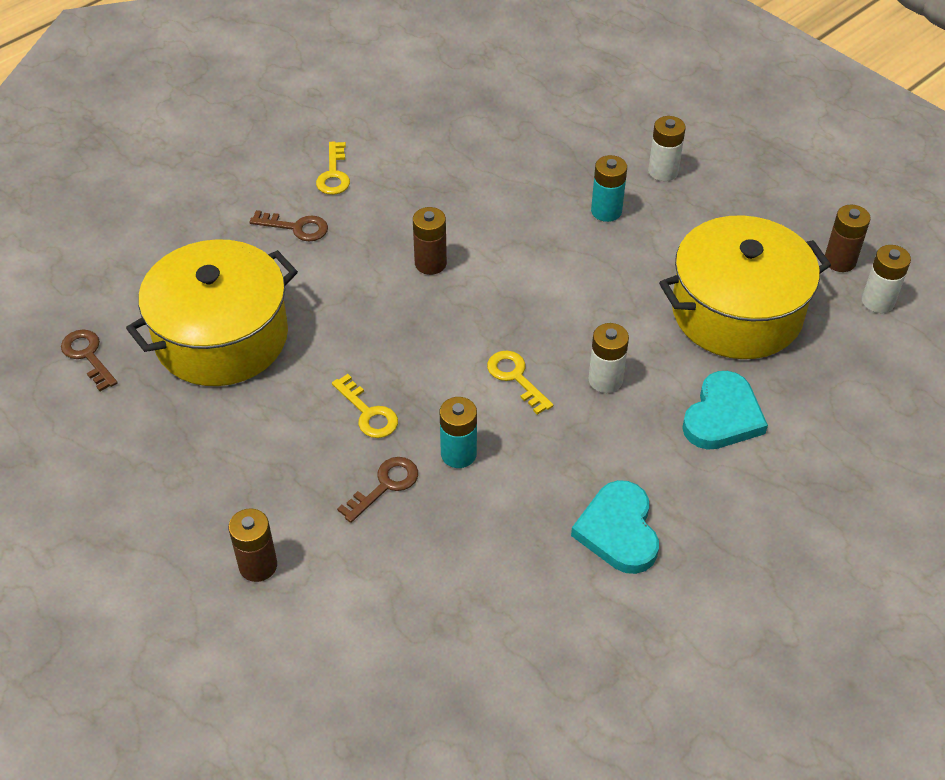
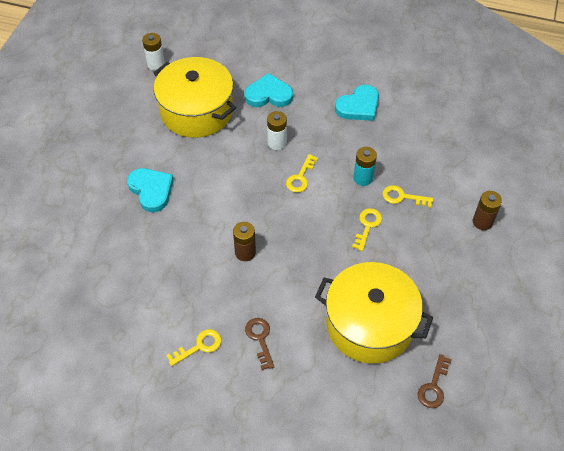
camera: 120 degrees left, 5 degrees up
brown key [337,457,418,523] -> yellow key [383,185,433,208]
turquoise battery [591,155,627,222] -> turquoise heart [127,168,174,212]
white battery [648,116,686,181] -> none
brown battery [825,205,871,272] -> none

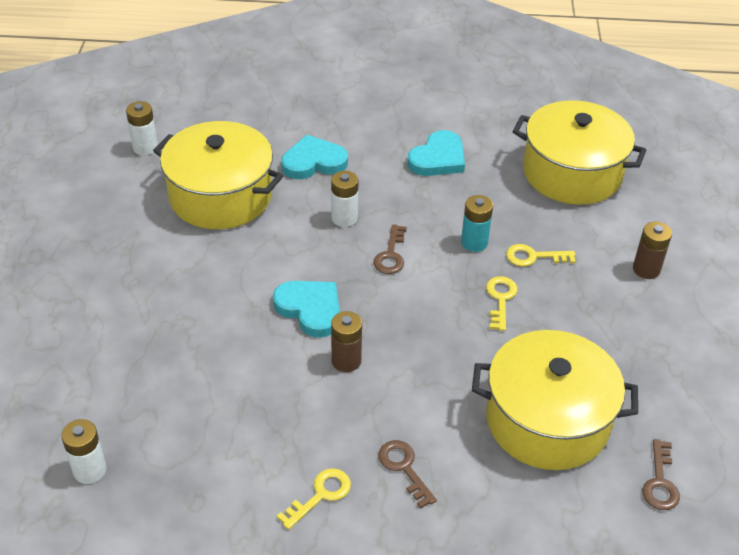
camera: 15 degrees left, 10 degrees down
turquoise heart [127,168,174,212] -> turquoise heart moved to [273,281,340,338]
yellow key [286,154,318,193] -> brown key [373,224,407,274]
none -> white battery [61,419,106,484]
none -> yellow pot [512,100,646,205]

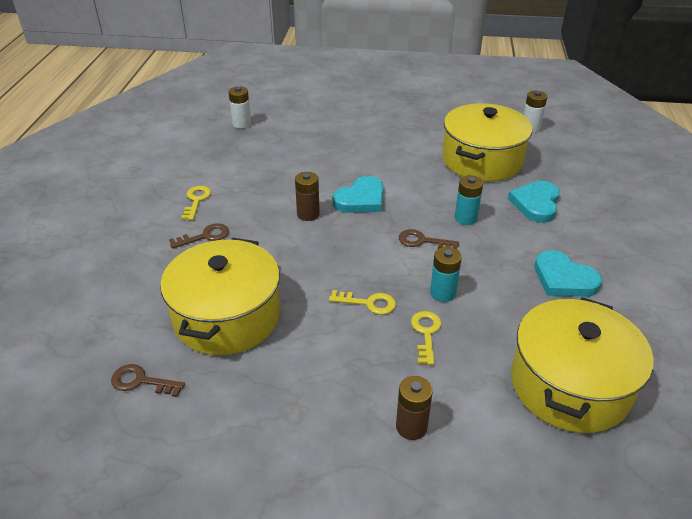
camera: 95 degrees right, 5 degrees down
yellow key [277,468,351,530] -> yellow key turned 135 degrees counterclockwise [181,186,211,220]
turquoise heart [281,135,348,179] -> turquoise heart turned 150 degrees counterclockwise [508,181,560,223]
white battery [331,171,358,227] -> turquoise battery [455,175,483,225]

